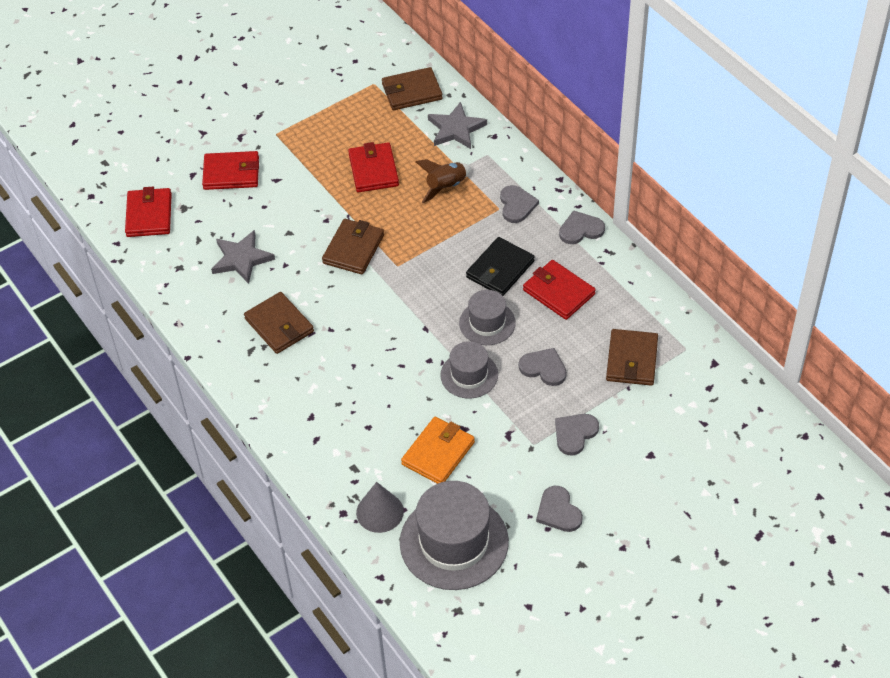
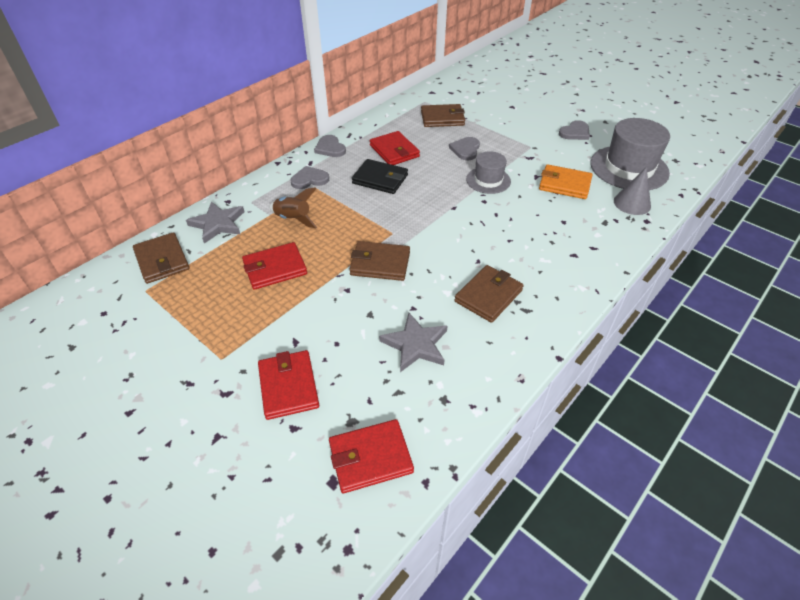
camera: 105 degrees left, 5 degrees down
grey hat [459,290,516,345] -> none
red wallet [523,260,596,320] -> red wallet turned 60 degrees counterclockwise [370,131,420,165]
grey heart [555,414,599,456] -> none

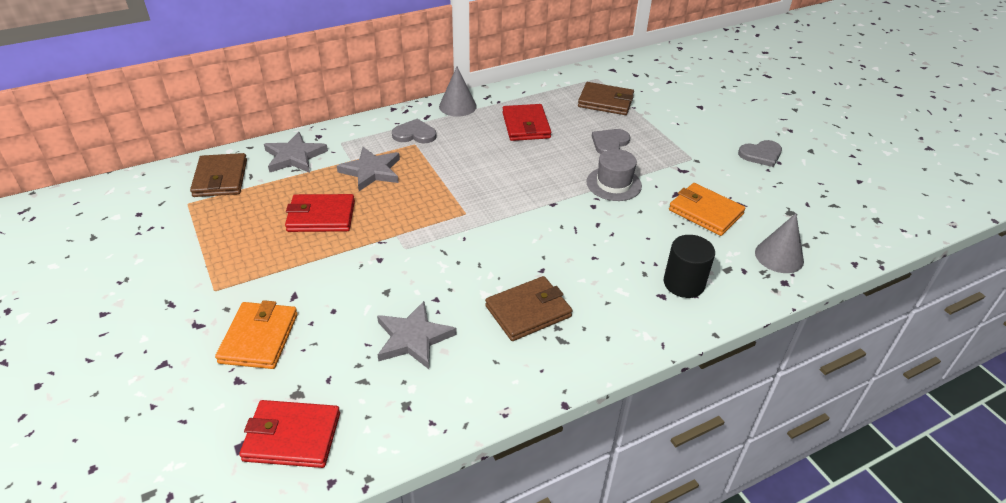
camera: 20 degrees right, 5 degrees down
red wallet [258,350,319,420] -> orange wallet [215,300,298,369]
brown rocket [269,187,318,228] -> grey star [337,147,400,191]
grey heart [314,135,346,157] -> grey cone [439,67,477,117]
brown wallet [349,241,410,281] -> none
black wallet [352,159,408,194] -> none
grey hat [591,118,670,190] -> none
none -> black cylinder [664,235,715,298]

